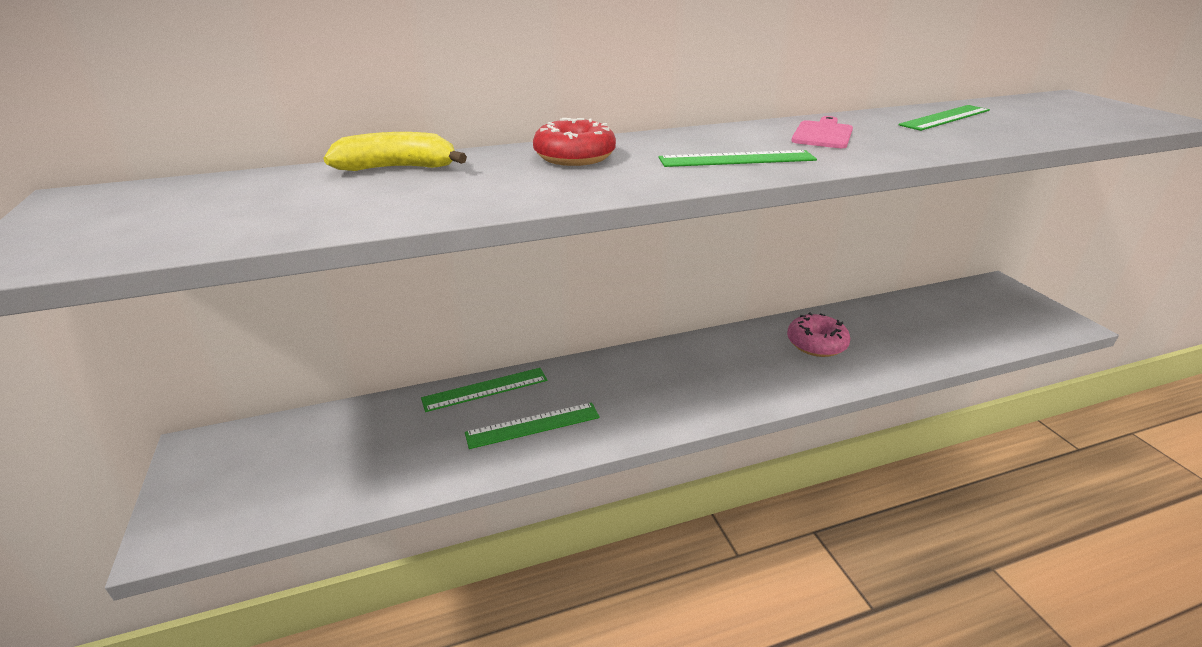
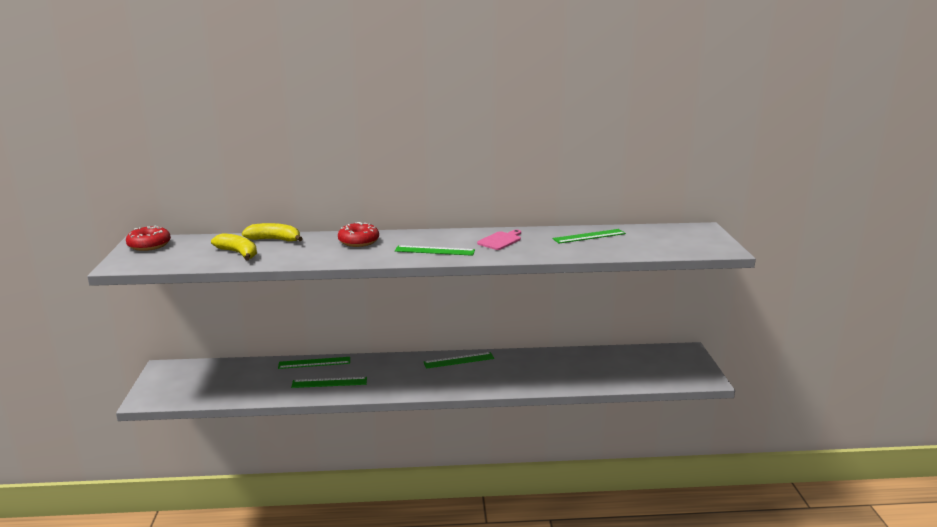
camera: 15 degrees right, 10 degrees down
pink donut [787,312,850,357] -> none
none -> red donut [126,225,171,251]
none -> yellow banana [211,233,257,260]
none -> green ruler [424,352,494,369]

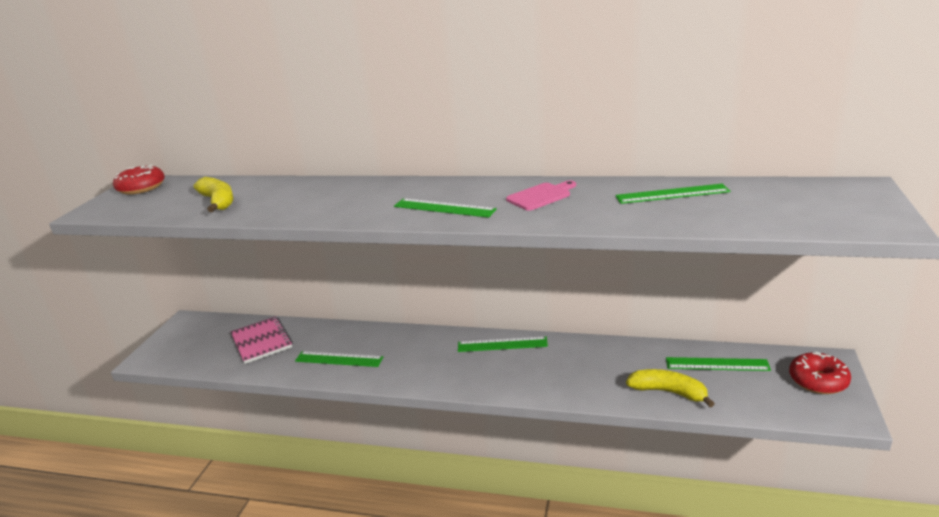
camera: 20 degrees right, 5 degrees up
yellow banana [242,223,303,241] -> yellow banana moved to [626,369,715,407]
green ruler [278,357,350,369] -> green ruler moved to [666,357,771,371]
red donut [338,222,379,247] -> red donut moved to [789,351,851,394]
none -> pink notebook [231,316,293,364]

